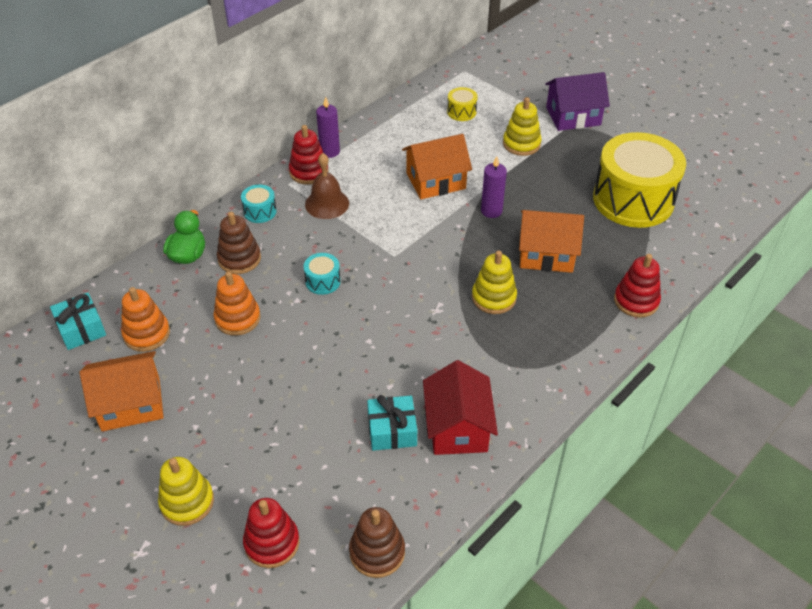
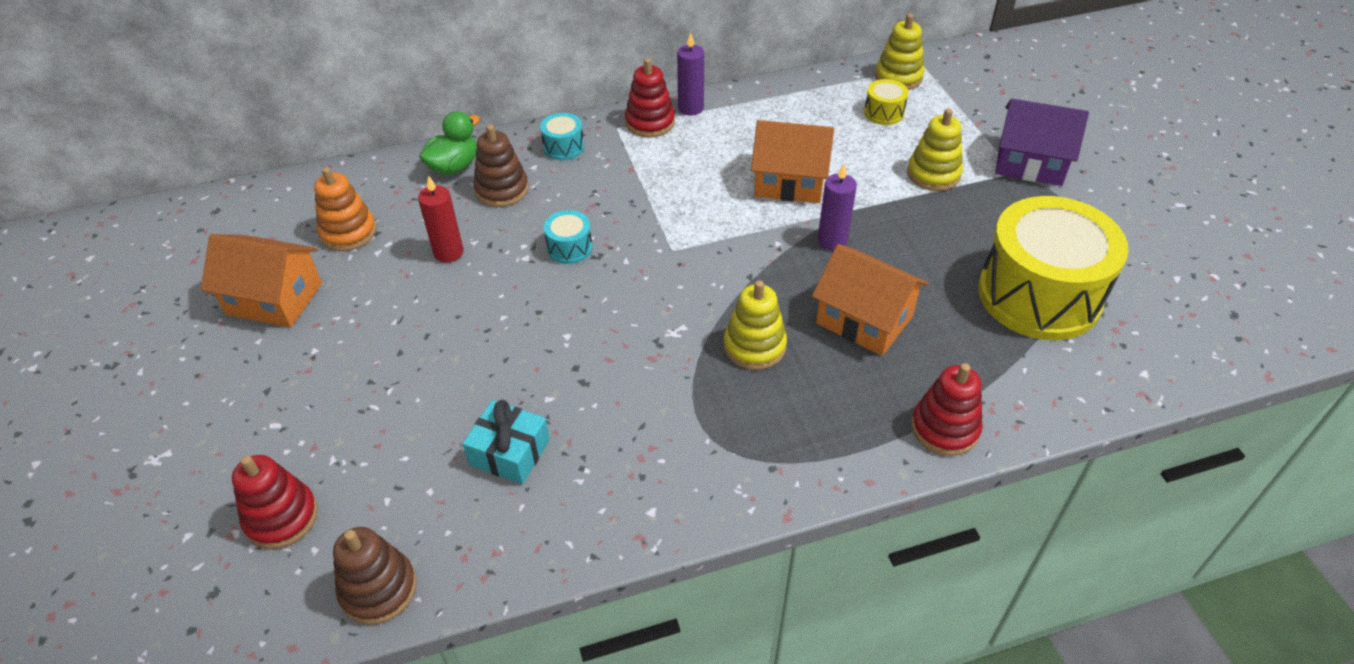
camera: 30 degrees right, 0 degrees up
turquoise gift [50,293,106,350] -> none
yellow stacking toy [158,457,214,526] -> yellow stacking toy moved to [875,13,924,90]
orange stacking toy [214,271,261,336] -> red candle [418,175,464,263]
brown bell [305,153,349,219] -> none
red house [423,360,498,455] -> none

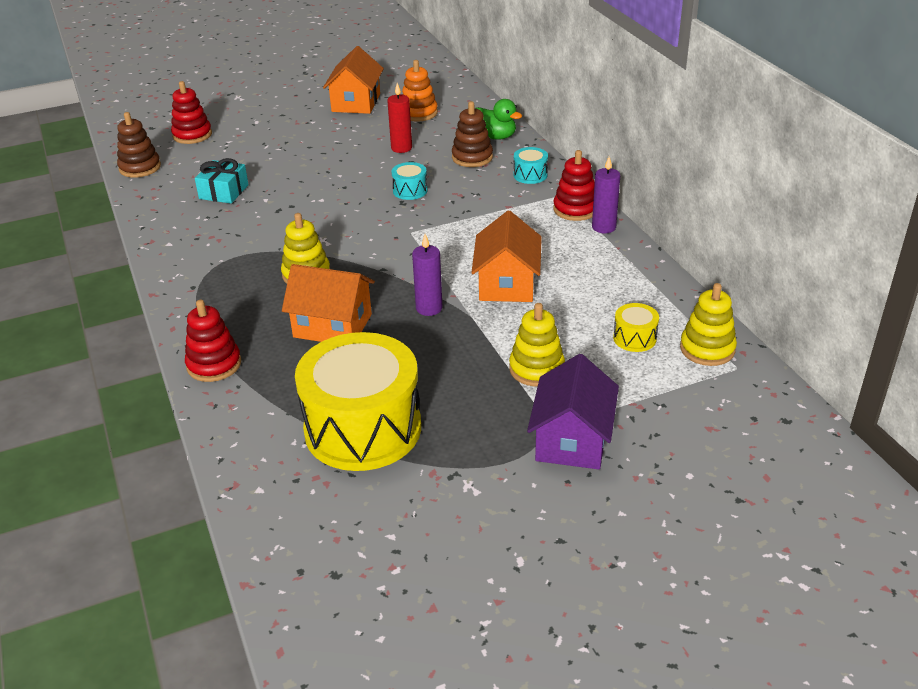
camera: 85 degrees right, 10 degrees down
orange house [812,244,928,356] -> orange house turned 75 degrees clockwise [282,264,375,342]

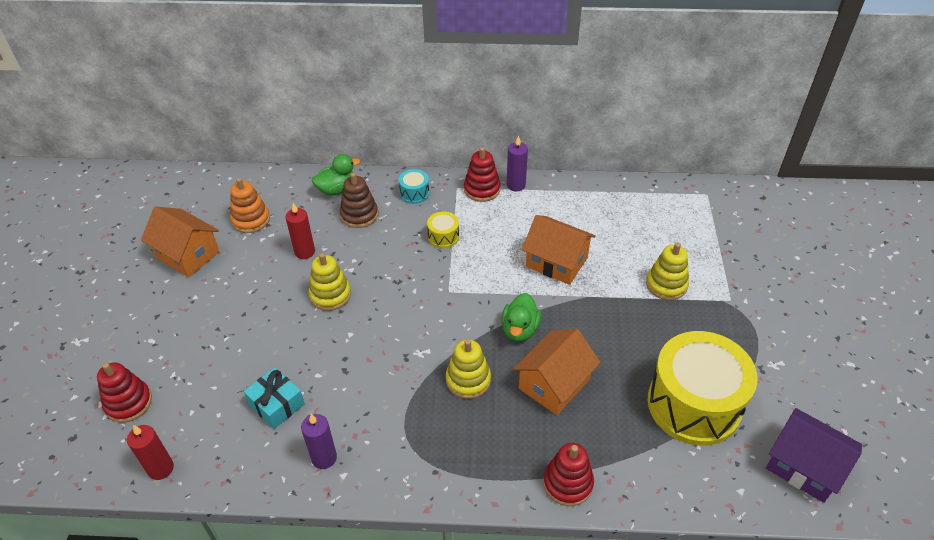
camera: 65 degrees left, 10 degrees up
brown stacking toy [117,112,161,178] -> red candle [127,425,174,480]
turquoise drum [391,162,428,200] -> none
purple candle [412,234,443,316] -> purple candle moved to [301,414,337,469]
purple house [527,354,619,470] -> purple house moved to [766,408,862,503]
yellow drum [613,303,659,352] -> yellow drum moved to [427,212,459,248]
yellow stacking toy [680,283,737,366] -> yellow stacking toy moved to [309,253,351,311]
none -> green duck [501,293,541,342]

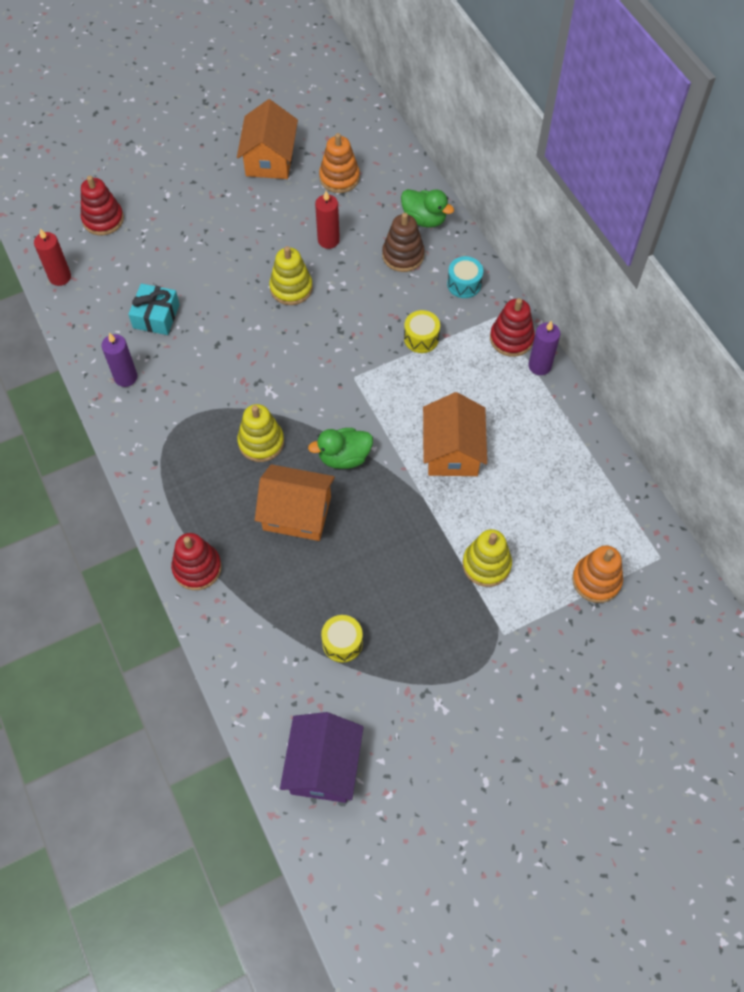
camera: 60 degrees right, 15 degrees up
yellow drum [647,331,758,446] -> yellow drum [321,615,363,663], size x0.40
none -> orange stacking toy [572,545,623,603]

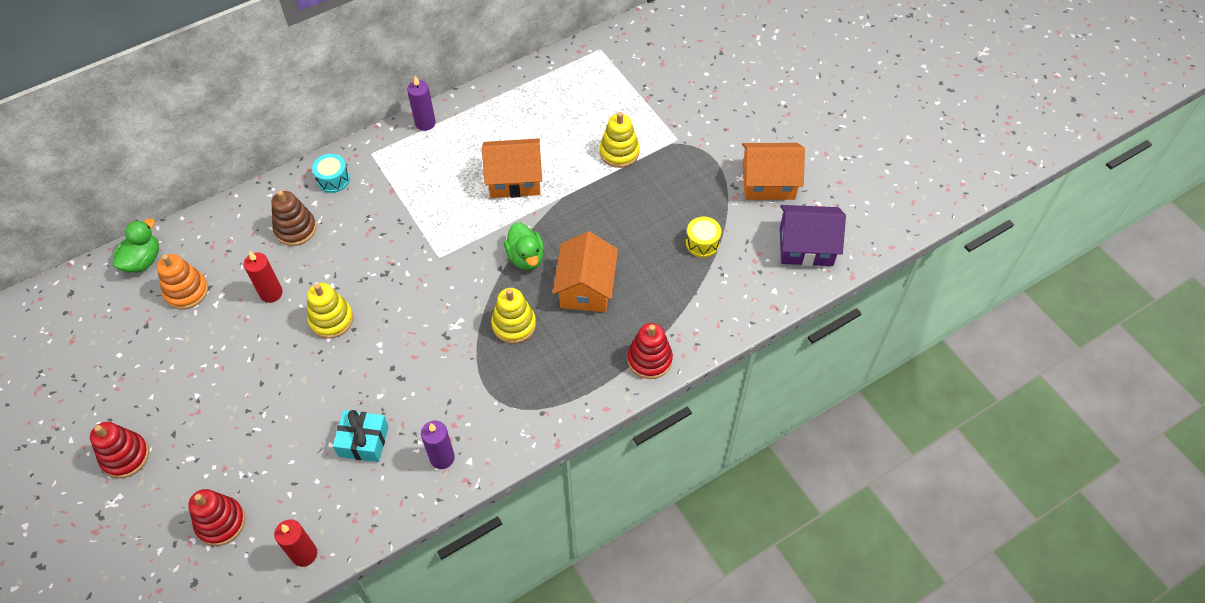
camera: 95 degrees left, 5 degrees down
orange house [237,99,298,179] -> orange house moved to [742,143,805,200]
green duck [401,189,454,228] -> green duck moved to [113,218,159,273]
yellow drum [404,310,440,353] -> none
red stacking toy [490,298,535,357] -> red stacking toy moved to [90,422,149,478]
orange stacking toy [572,545,623,603] -> none

